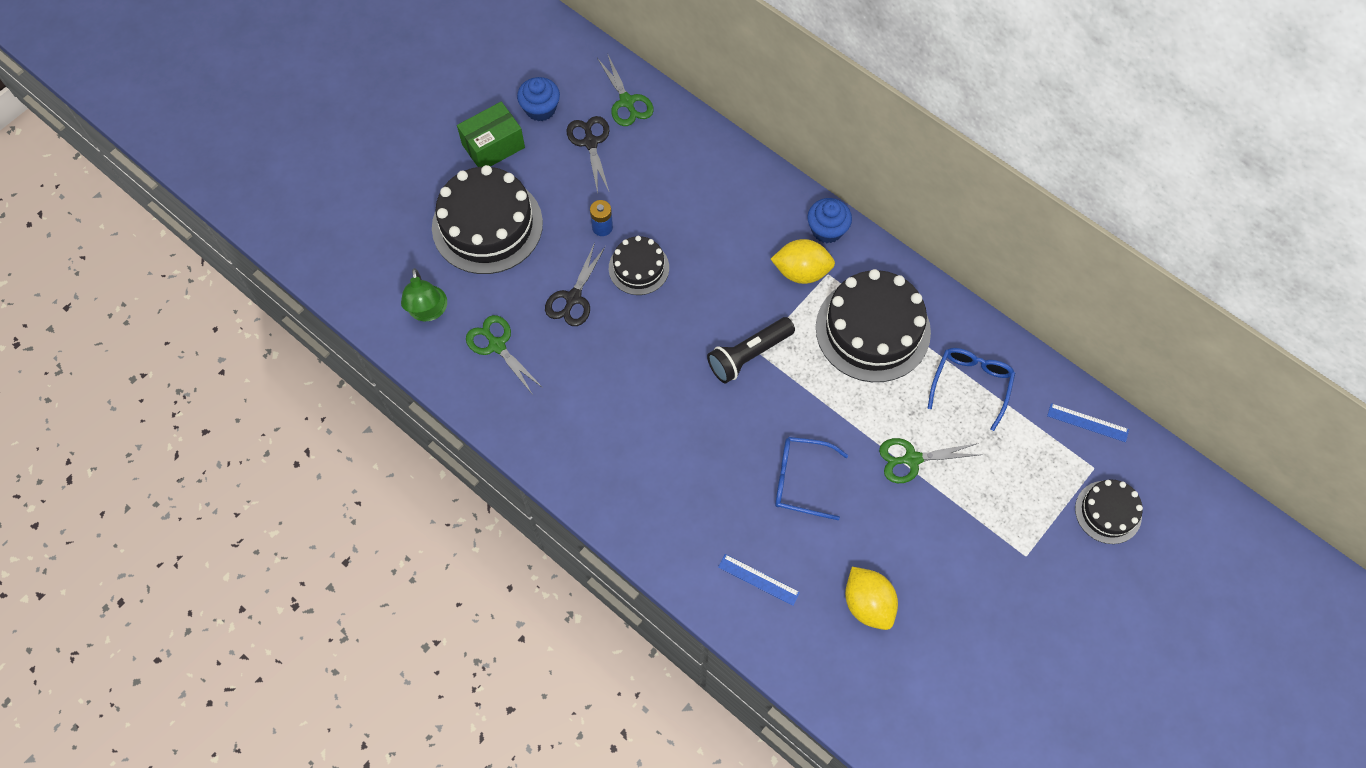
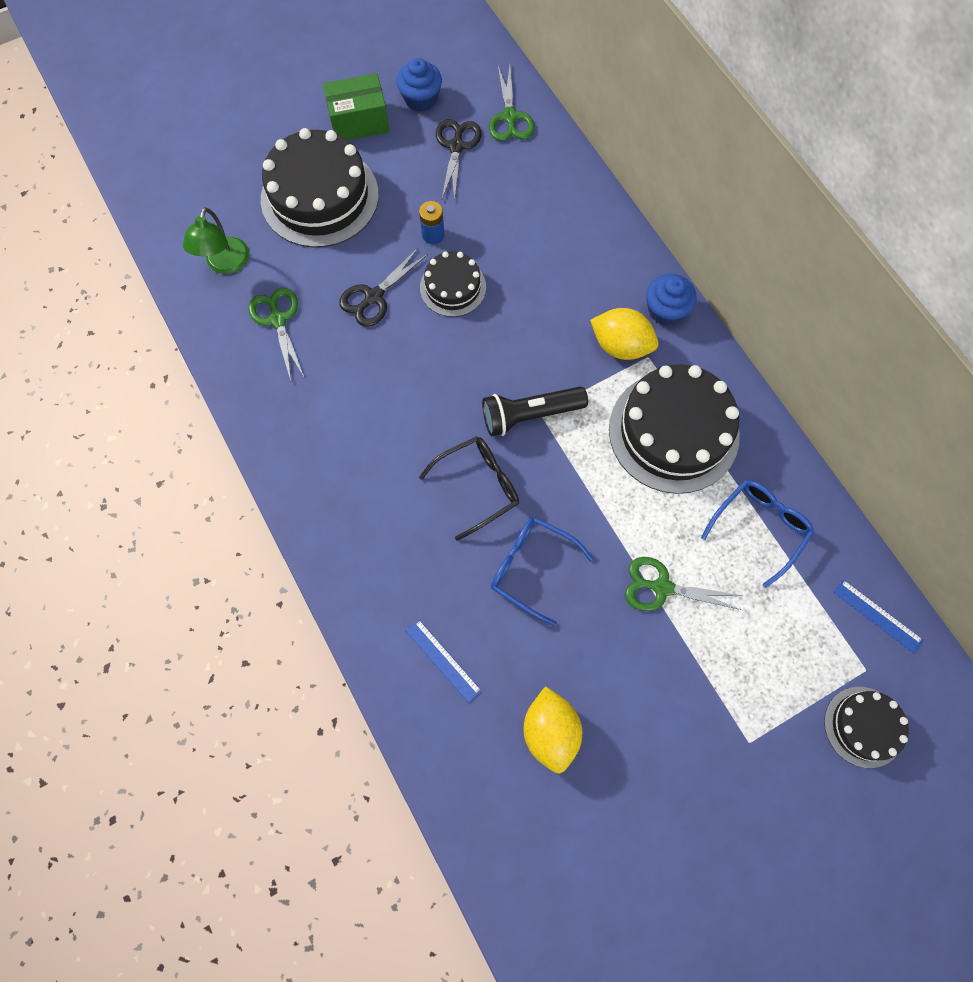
camera: 20 degrees right, 5 degrees up
none -> black glasses [419,436,519,541]

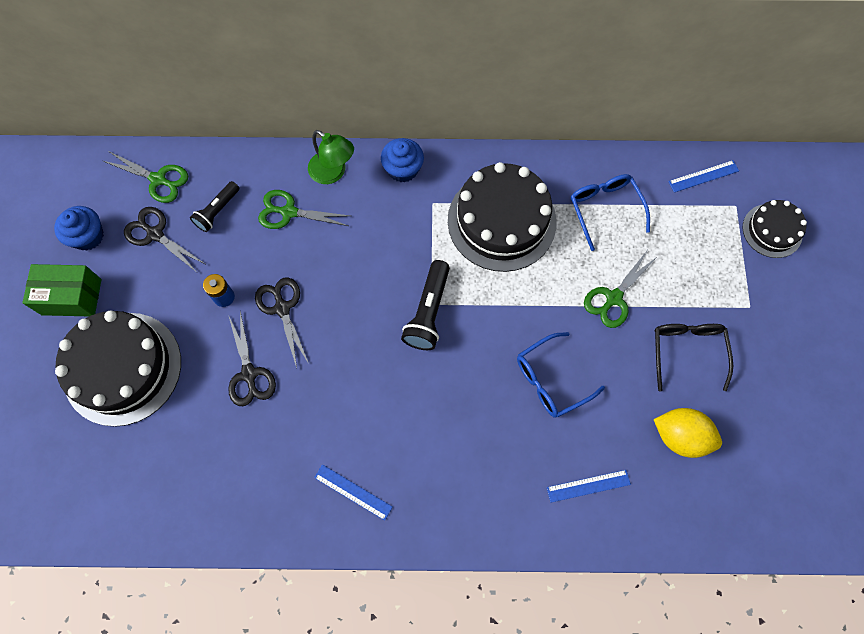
camera: 60 degrees left, 0 degrees up
green lamp [183,207,249,274] -> green lamp moved to [308,130,354,184]
green scissors [248,288,304,381] -> green scissors moved to [258,190,350,229]
green box [323,73,389,140] -> green box turned 75 degrees clockwise [22,264,101,316]
black glasses [419,436,519,541] -> black glasses moved to [655,324,733,392]
black cake [420,251,486,317] -> black scissors [255,278,309,368]
yellow lemon [590,308,658,360] -> none
none -> black flashlight [190,181,239,232]
none -> blue ruler [314,464,393,521]

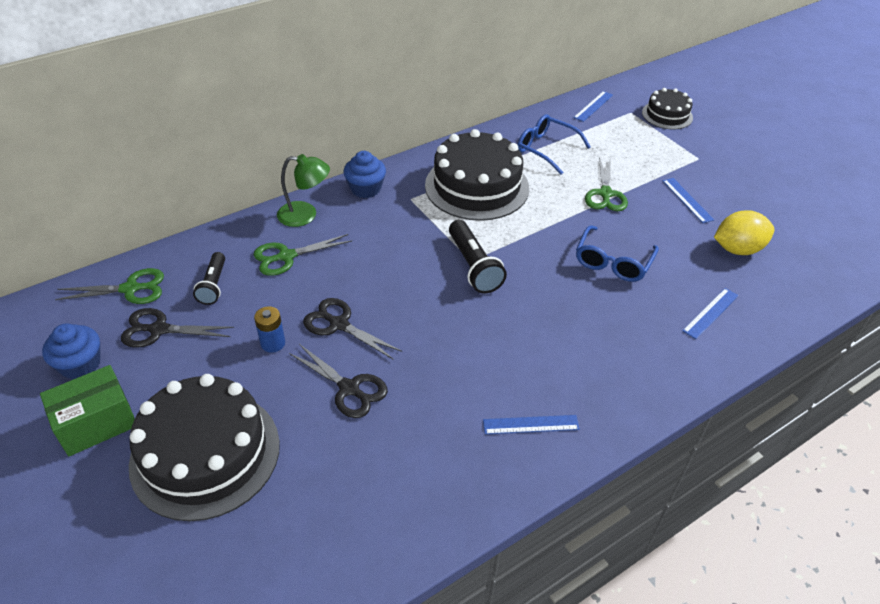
camera: 35 degrees left, 25 degrees down
black glasses [655,324,733,392] -> blue ruler [663,178,714,223]

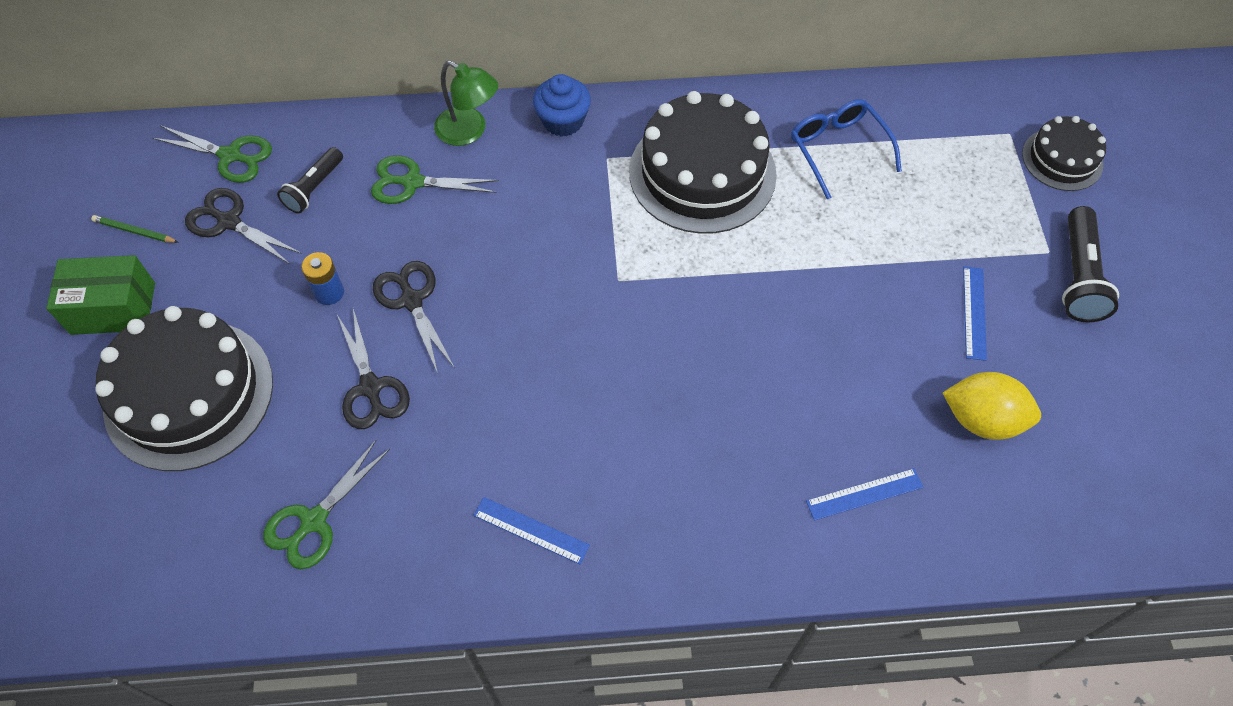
camera: 30 degrees right, 15 degrees up
blue cupcake [42,324,100,380] -> green pencil [91,215,178,243]
black flashlight [449,220,507,294] -> black flashlight moved to [1062,206,1119,322]
blue ruler [573,91,613,122] -> none
blue glasses [576,225,659,282] -> none
green scissors [585,157,628,211] -> green scissors moved to [263,439,390,569]

